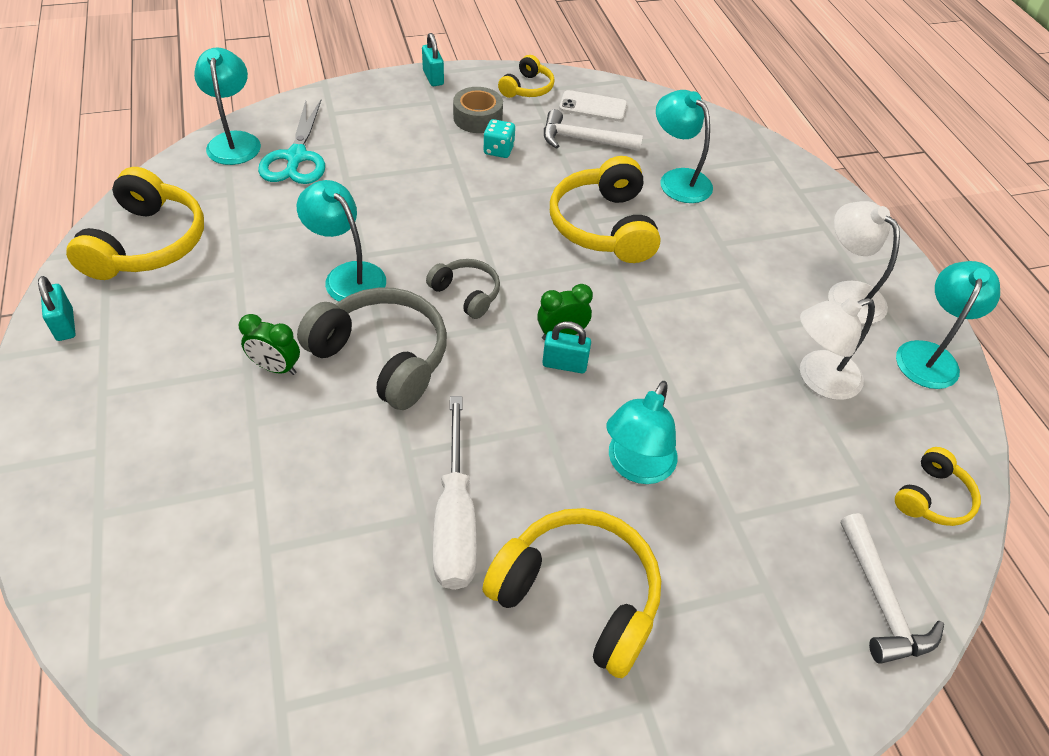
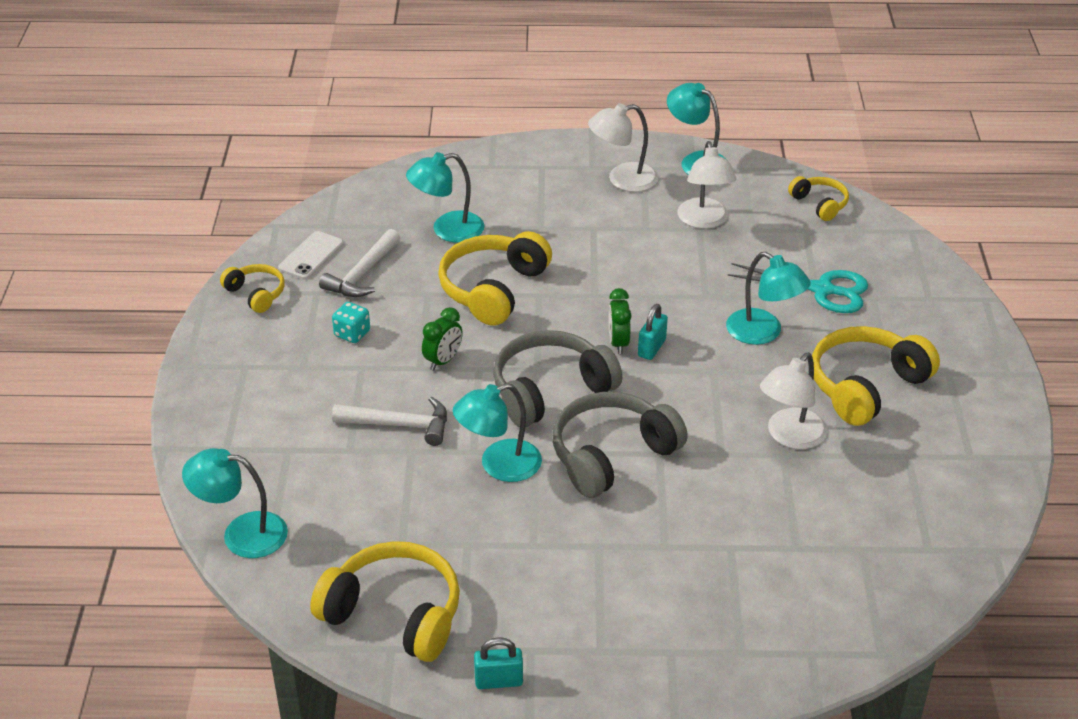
camera: 70 degrees left, 10 degrees down
green clock [239,314,300,375] -> green clock moved to [422,307,463,371]
turquoise scissors [258,100,325,184] -> turquoise scissors moved to [728,263,868,313]
turquoise padlock [422,33,444,86] -> none
grey headphones [426,259,500,319] -> grey headphones [493,330,622,427], size x1.84
white screwdriver [433,396,477,590] -> white lamp [760,353,827,449]
grey tape [453,87,503,133] -> none
yellow headphones [550,156,661,263] -> yellow headphones turned 105 degrees clockwise [438,231,552,326]
white hammer [841,513,944,664] -> white hammer moved to [332,397,447,446]

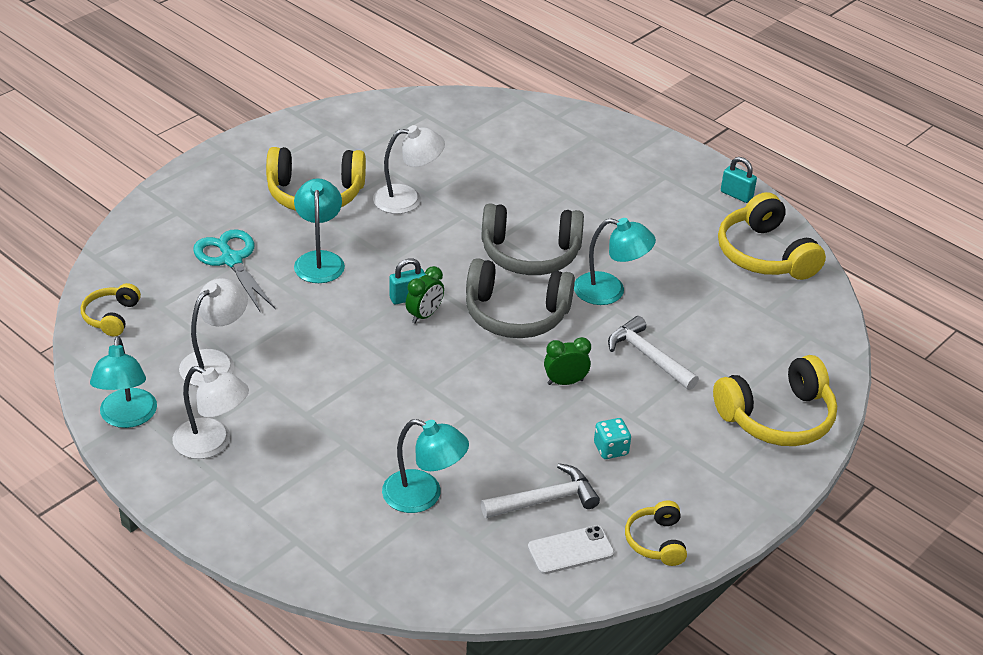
camera: 140 degrees left, 0 degrees up
turquoise lamp [182,448,288,558] -> none
yellow headphones [438,231,552,326] -> yellow headphones moved to [713,355,837,446]

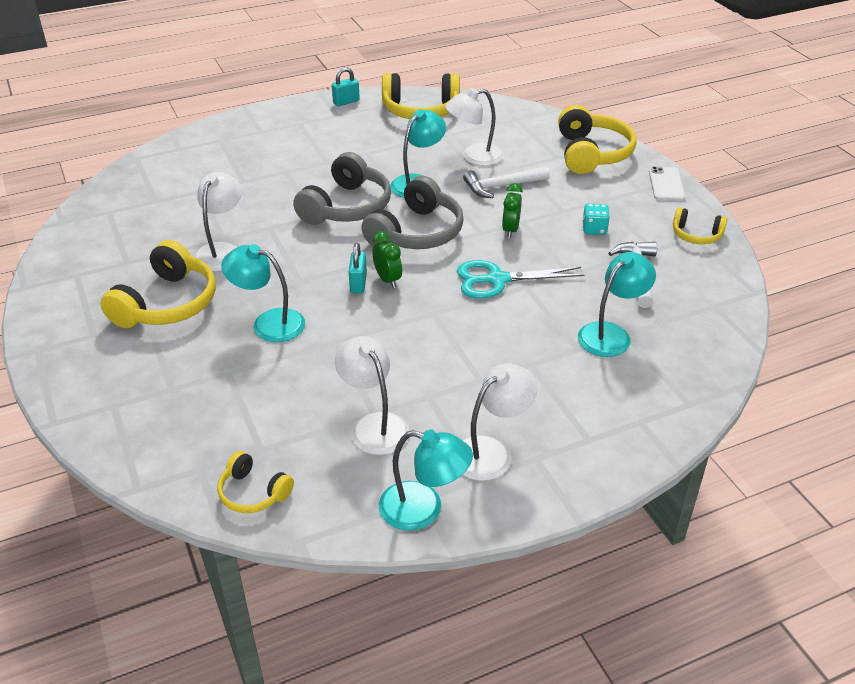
camera: 65 degrees left, 0 degrees up
turquoise scissors [193,229,276,311] -> turquoise scissors moved to [457,260,584,299]
white phone [528,525,614,574] -> white phone moved to [649,166,685,201]
none -> white lamp [445,88,504,166]

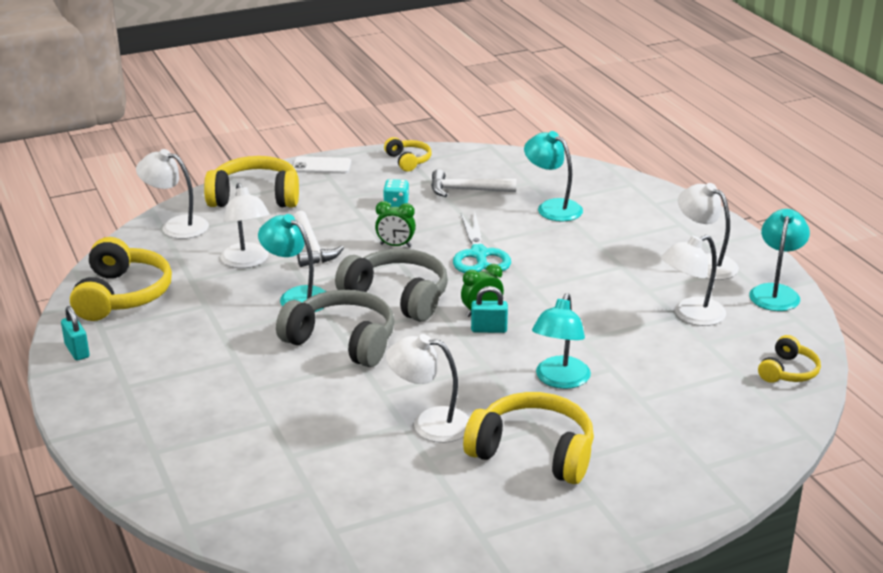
camera: 90 degrees left, 10 degrees down
yellow headphones [673,207,728,244] -> yellow headphones turned 45 degrees counterclockwise [384,137,432,172]
none -> white lamp [136,149,209,239]

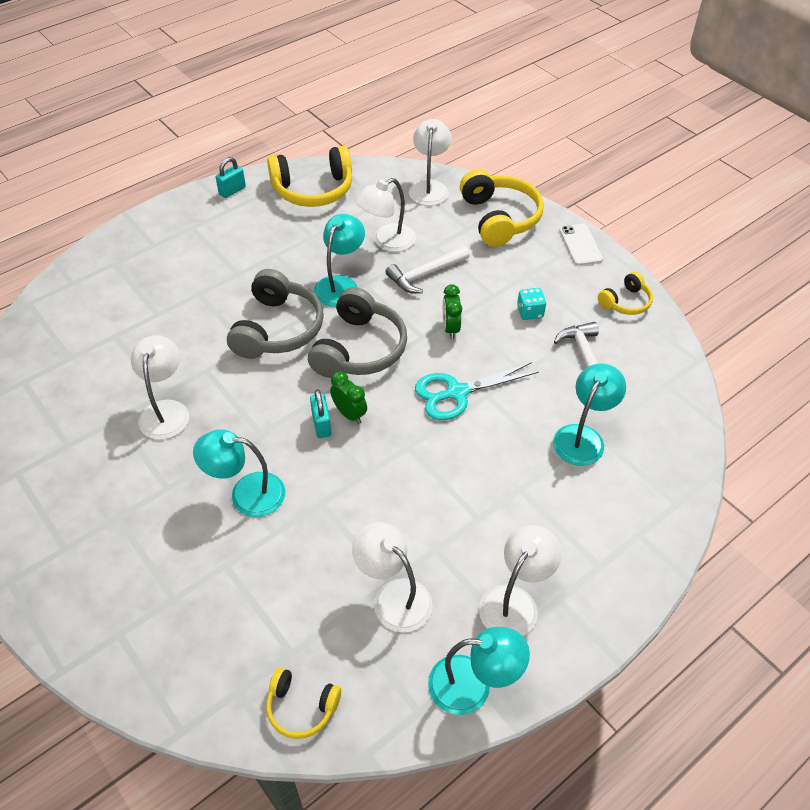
camera: 75 degrees right, 20 degrees up
yellow headphones [463,392,594,484] -> none

